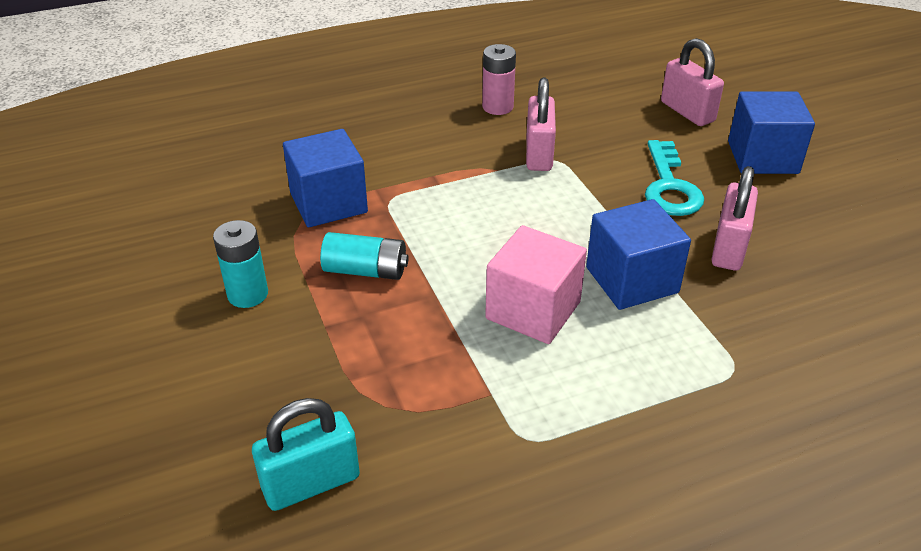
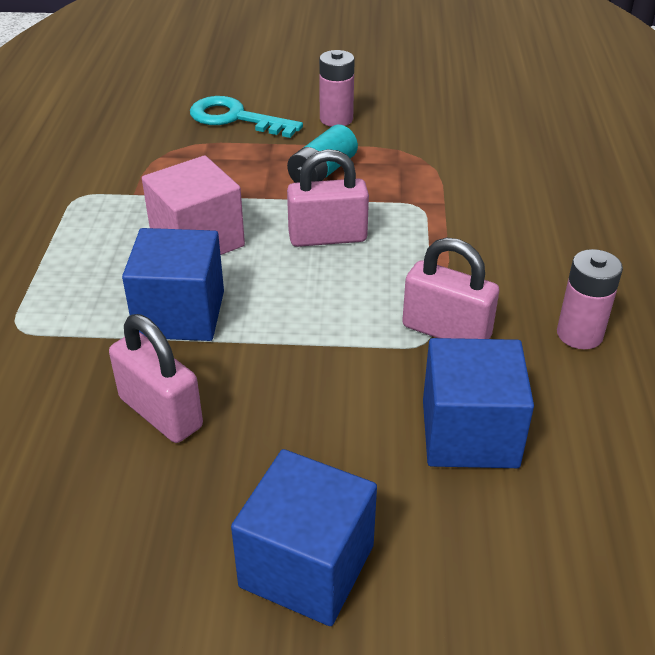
camera: 115 degrees right, 0 degrees up
turquoise battery [213,220,268,308] -> pink battery [319,50,355,127]
turquoise padlock [252,398,360,511] -> none
blue cube [283,129,368,227] -> blue cube moved to [423,338,534,468]
turquoise key [645,140,704,216] -> turquoise key moved to [190,96,303,138]
pink padlock [661,38,724,126] -> pink padlock moved to [287,149,369,247]

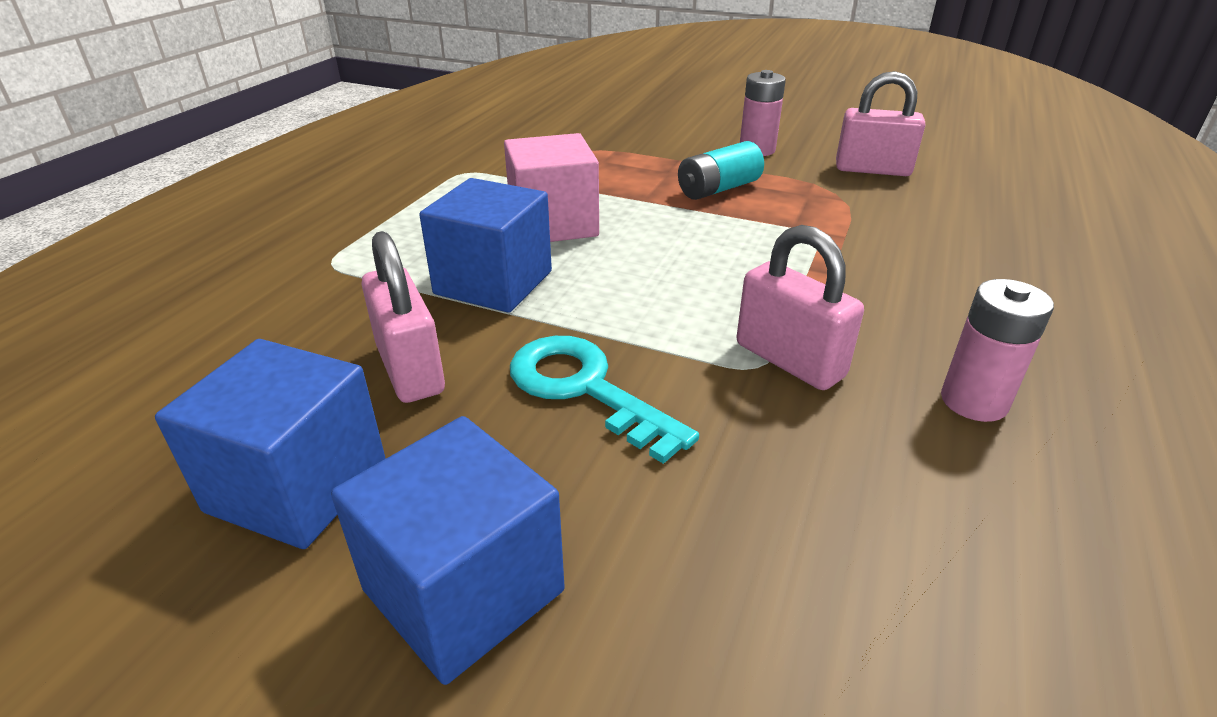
camera: 20 degrees right, 5 degrees down
turquoise key [190,96,303,138] -> turquoise key moved to [510,336,699,464]
pink padlock [287,149,369,247] -> pink padlock moved to [836,71,925,176]
blue cube [423,338,534,468] -> blue cube moved to [155,339,386,549]

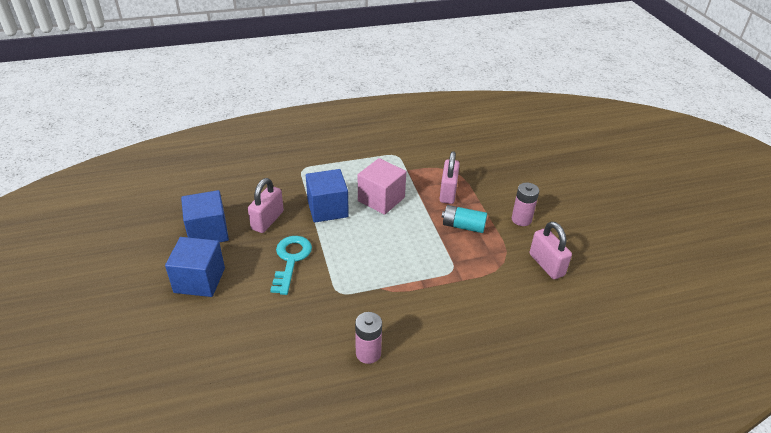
camera: 50 degrees right, 5 degrees up
pink padlock [737,225,864,390] -> pink padlock moved to [440,151,460,204]

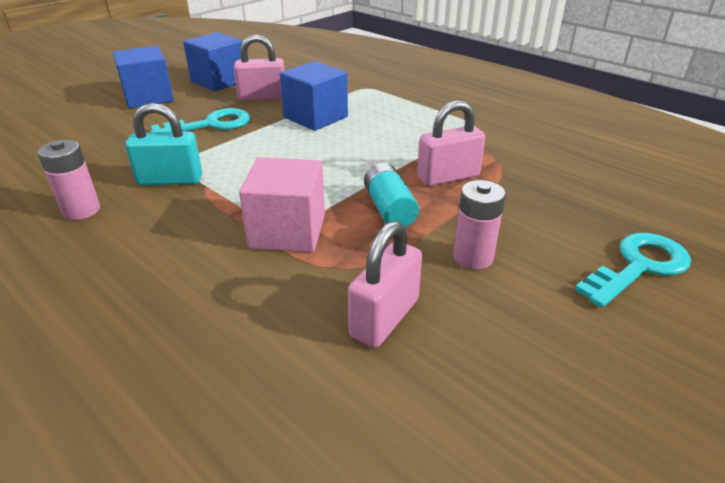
camera: 60 degrees right, 5 degrees down
pink cube [358,158,406,215] -> pink cube moved to [239,157,325,252]
none -> turquoise padlock [125,103,202,186]
none -> turquoise key [575,233,691,308]

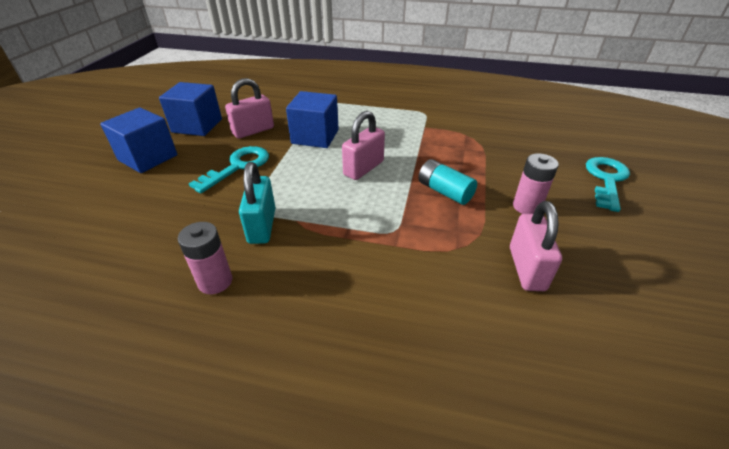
camera: 30 degrees left, 5 degrees up
turquoise padlock [125,103,202,186] -> turquoise padlock turned 60 degrees counterclockwise [239,162,276,244]
pink cube [239,157,325,252] -> none
pink padlock [417,100,485,186] -> pink padlock moved to [342,111,385,180]

